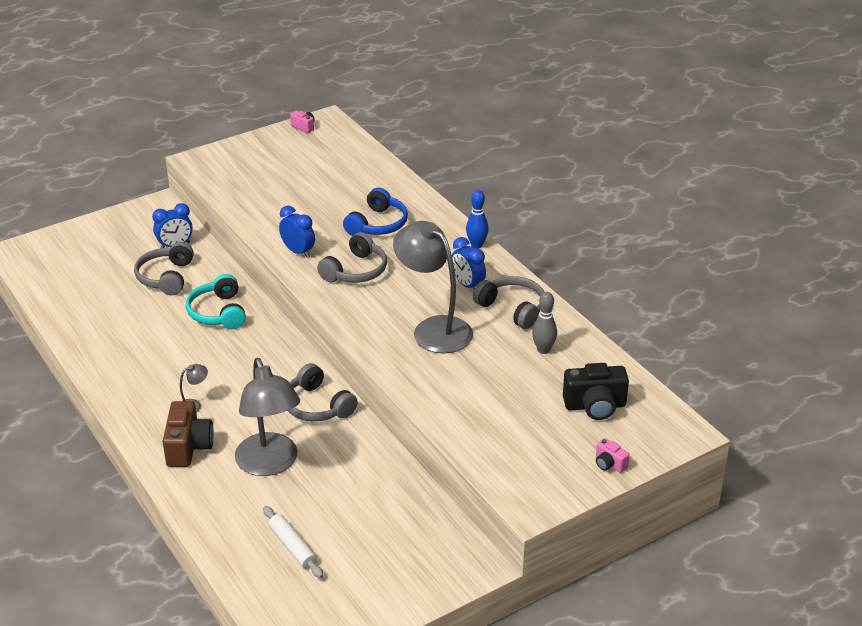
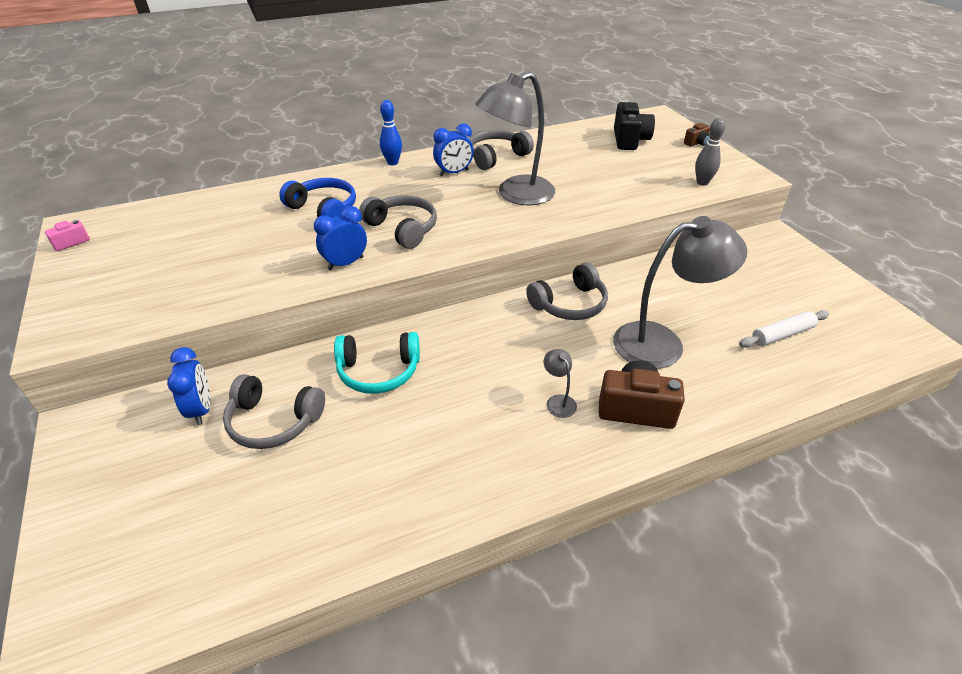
camera: 80 degrees left, 5 degrees up
grey bowling pin [532,292,557,354] -> grey bowling pin moved to [695,118,726,186]
pink camera [596,438,630,473] -> brown camera [684,123,710,146]

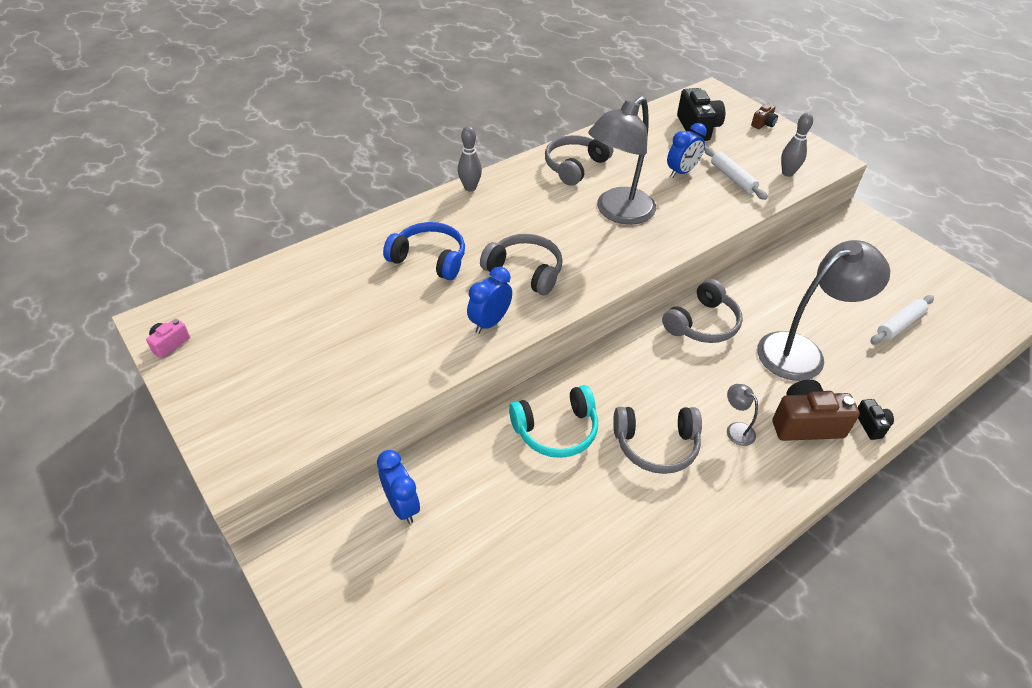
camera: 15 degrees left, 5 degrees up
grey headphones [223,374,325,449] -> grey headphones moved to [613,407,702,474]
blue bowling pin [380,100,402,165] -> grey bowling pin [458,126,482,192]
blue clock [433,123,474,176] -> blue clock moved to [667,123,707,178]
none -> white rolling pin [704,147,768,200]
none -> black camera [858,399,894,440]

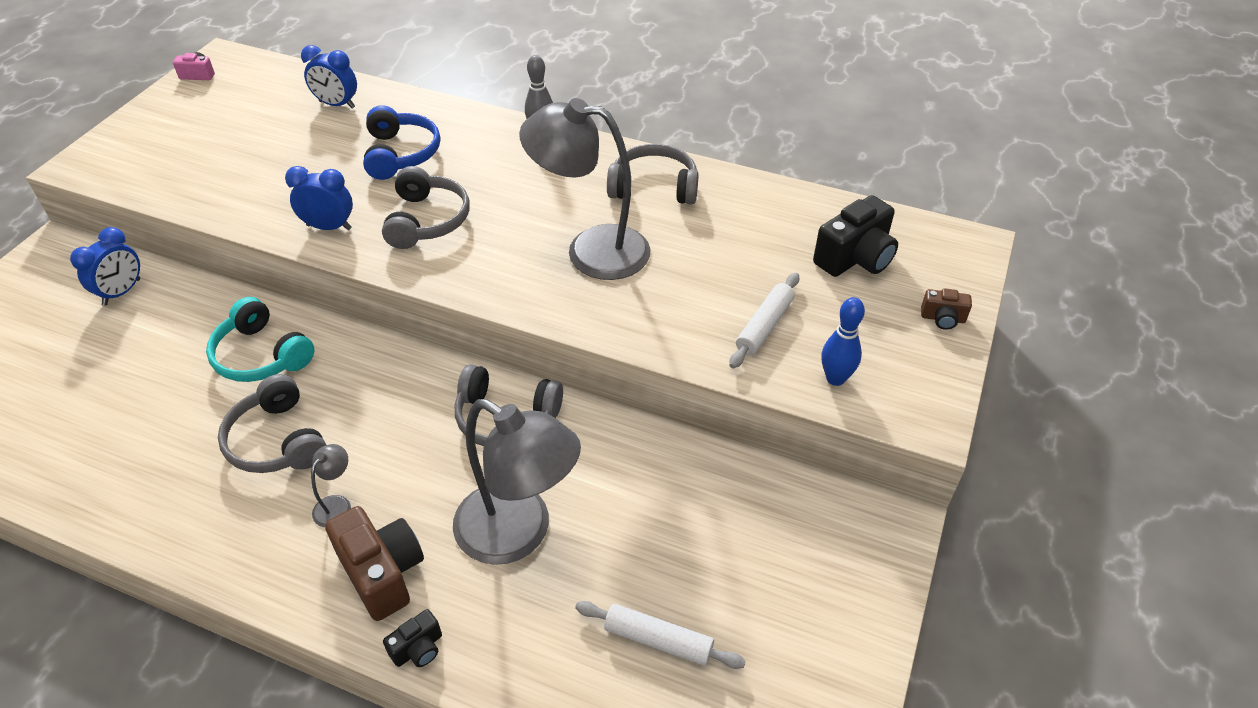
camera: 60 degrees right, 0 degrees up
blue clock [667,123,707,178] -> blue clock moved to [301,45,357,108]
grey bowling pin [781,113,813,177] -> blue bowling pin [821,297,865,386]

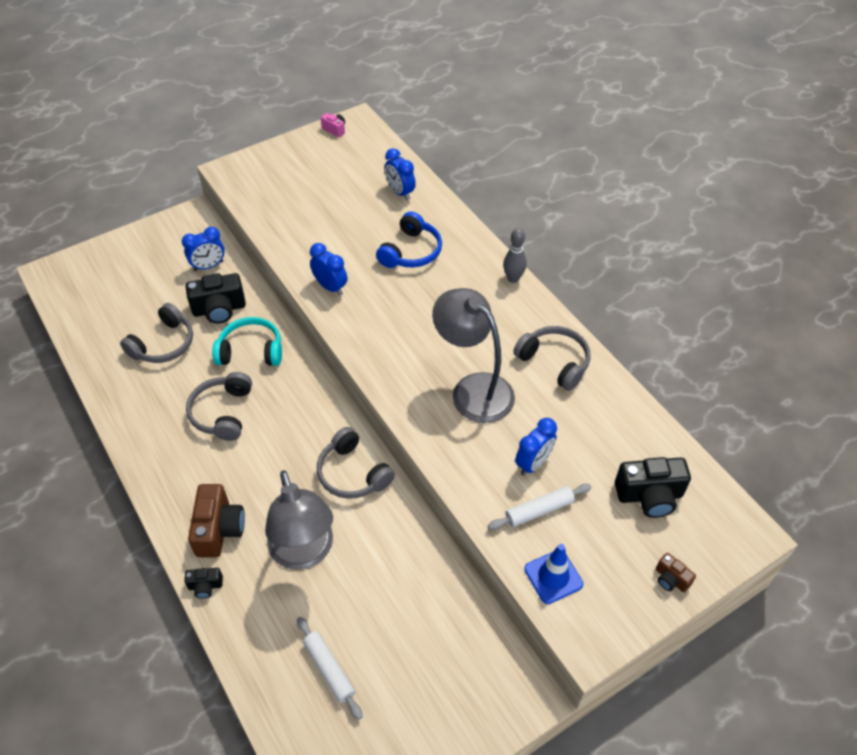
camera: 35 degrees right, 5 degrees up
turquoise headphones [206,297,315,382] -> turquoise headphones turned 105 degrees clockwise [212,317,282,366]
grey lamp [311,444,351,527] -> none
grey headphones [382,166,470,249] -> grey headphones moved to [120,303,193,363]
blue bowling pin [821,297,865,386] -> blue traffic cone [524,544,583,604]
none -> black camera [185,273,246,324]
none -> blue clock [515,418,557,476]

